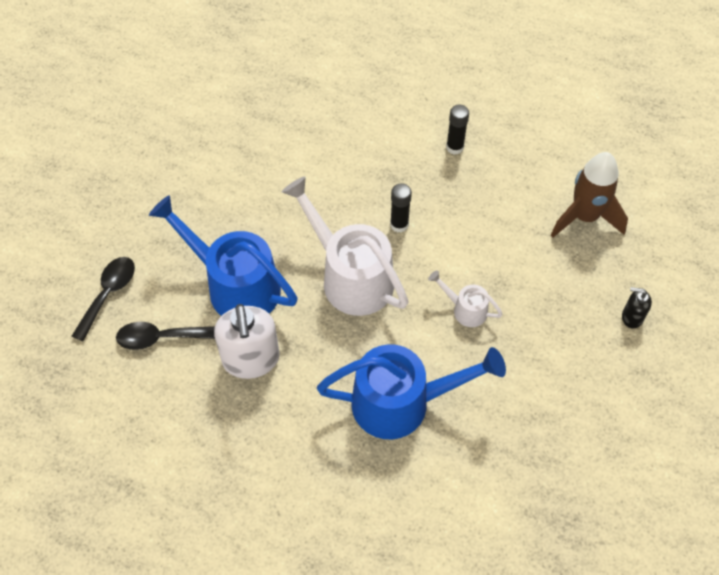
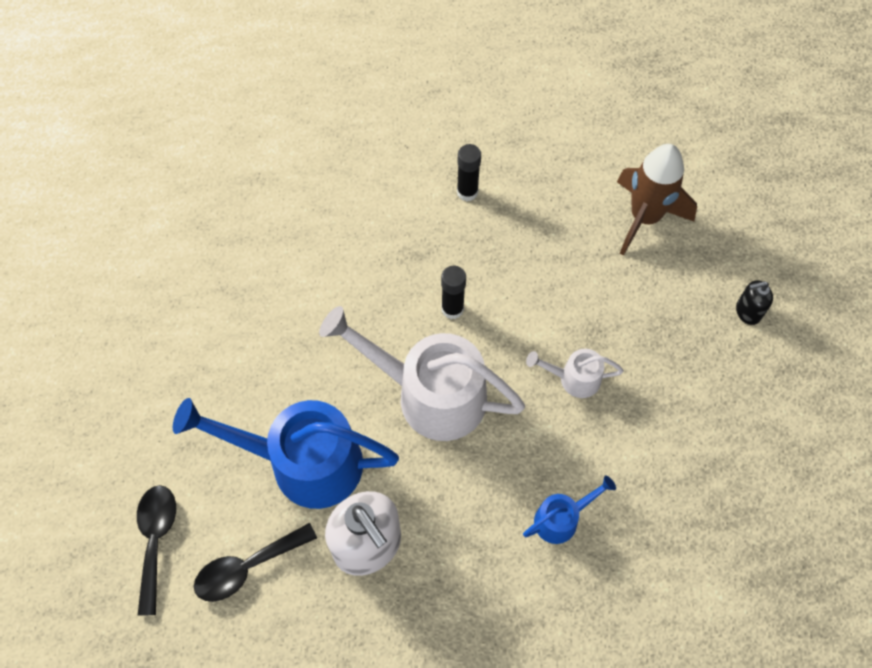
camera: 25 degrees left, 5 degrees up
blue watering can [317,344,506,439] -> blue watering can [523,475,616,544], size x0.47

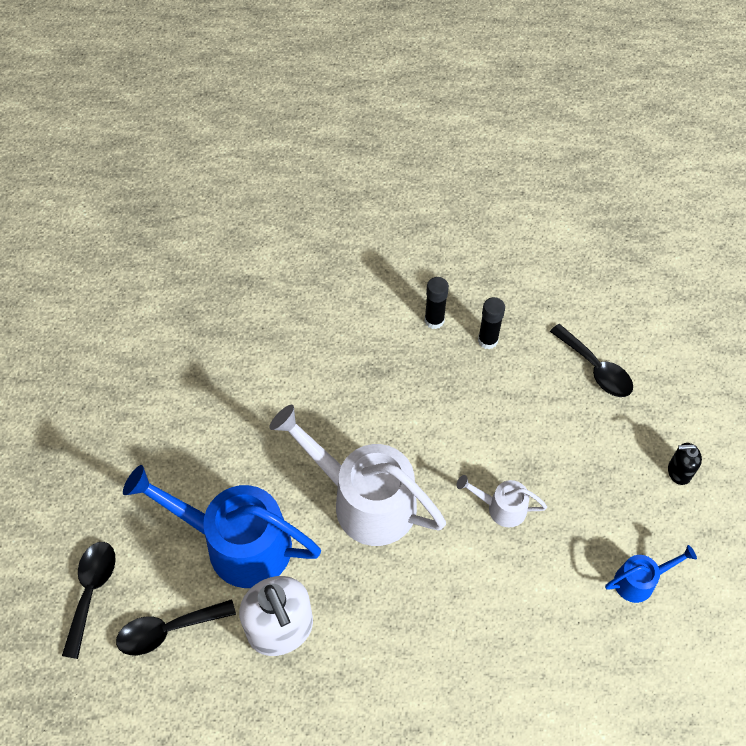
camera: 10 degrees right, 5 degrees down
black glue stick [441,266,466,319] -> black glue stick moved to [478,297,505,349]
blue watering can [523,475,616,544] -> blue watering can moved to [605,545,697,603]
brown rocket [617,144,697,255] -> black spoon [550,324,633,397]

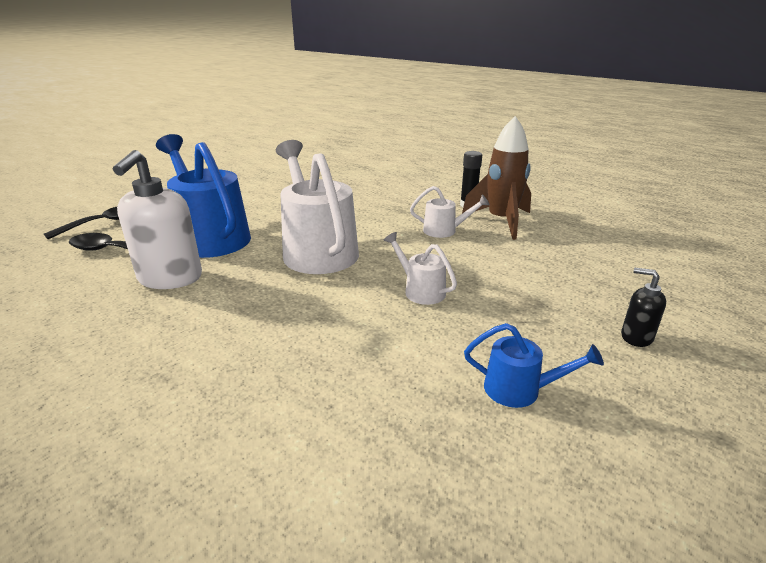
camera: 35 degrees right, 30 degrees down
black glue stick [478,297,505,349] -> brown rocket [462,116,531,240]
black spoon [550,324,633,397] -> none
none -> white watering can [410,186,489,238]

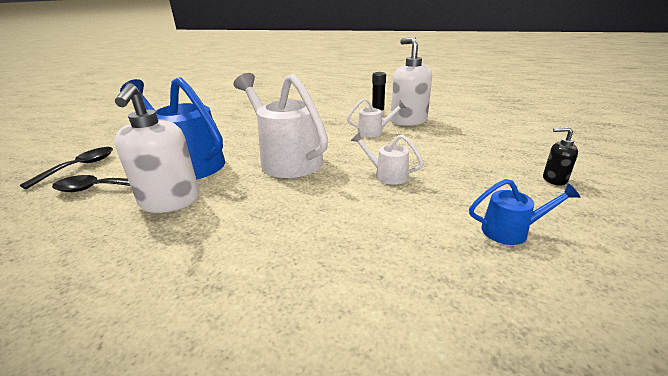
camera: 15 degrees left, 0 degrees up
brown rocket [462,116,531,240] -> white soap dispenser [391,37,432,126]

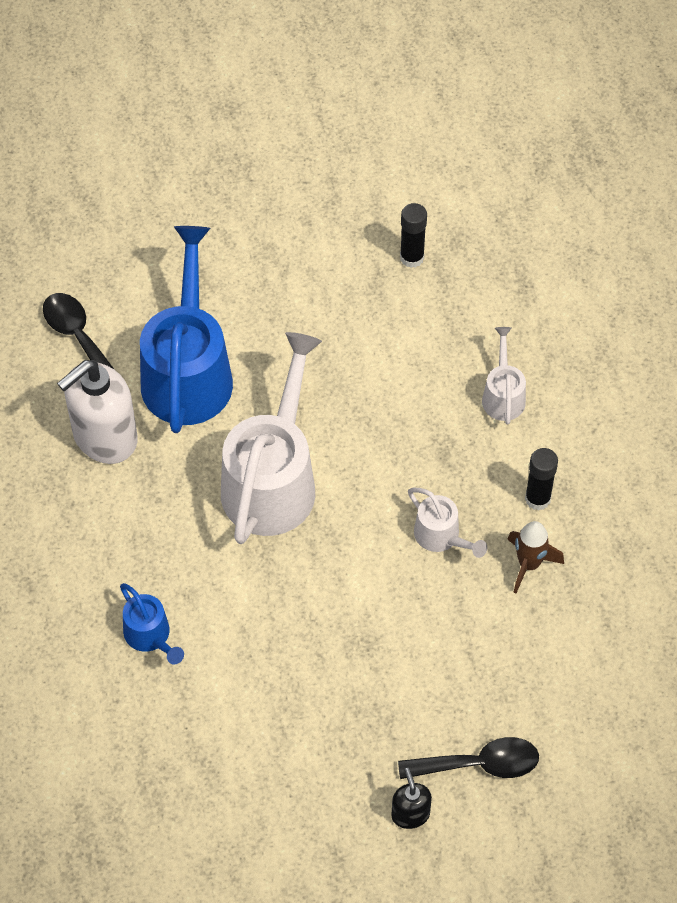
camera: 55 degrees right, 30 degrees up
black spoon [20,147,113,189] -> black spoon moved to [398,737,539,779]
white watering can [351,132,424,185] -> white watering can moved to [482,327,526,425]
white soap dispenser [391,37,432,126] -> brown rocket [507,521,564,593]
blue watering can [469,179,580,245] -> blue watering can moved to [120,583,184,665]
none -> black glue stick [400,203,427,268]

